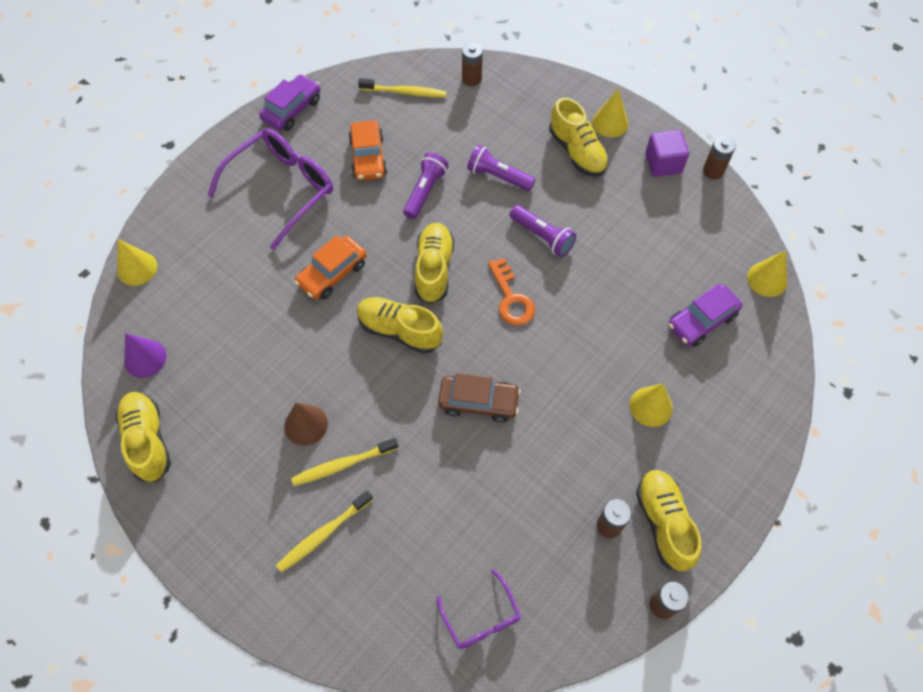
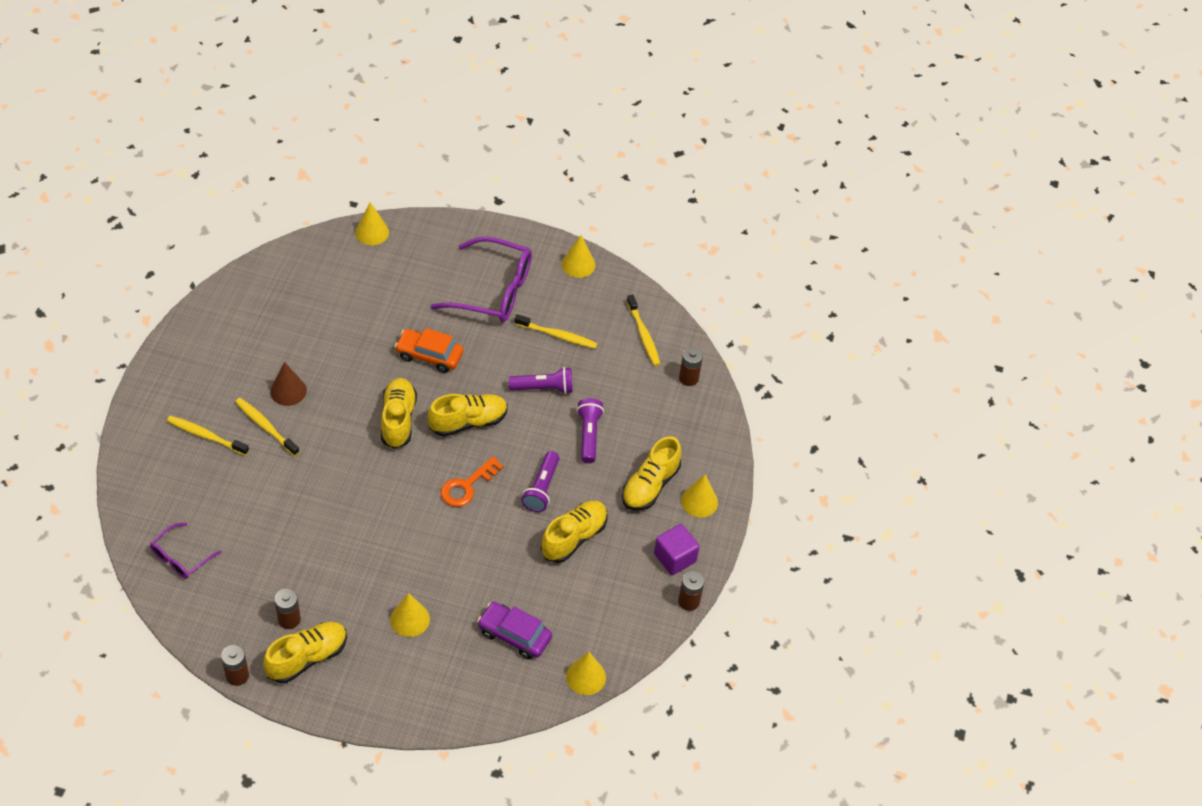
camera: 60 degrees right, 10 degrees down
yellow shoe [115,392,171,482] -> yellow shoe moved to [541,501,607,563]
purple cone [124,333,166,378] -> none
purple car [259,74,320,131] -> yellow cone [562,235,596,278]
orange car [348,121,387,181] -> yellow toothbrush [514,314,598,349]
brown car [438,373,521,422] -> none

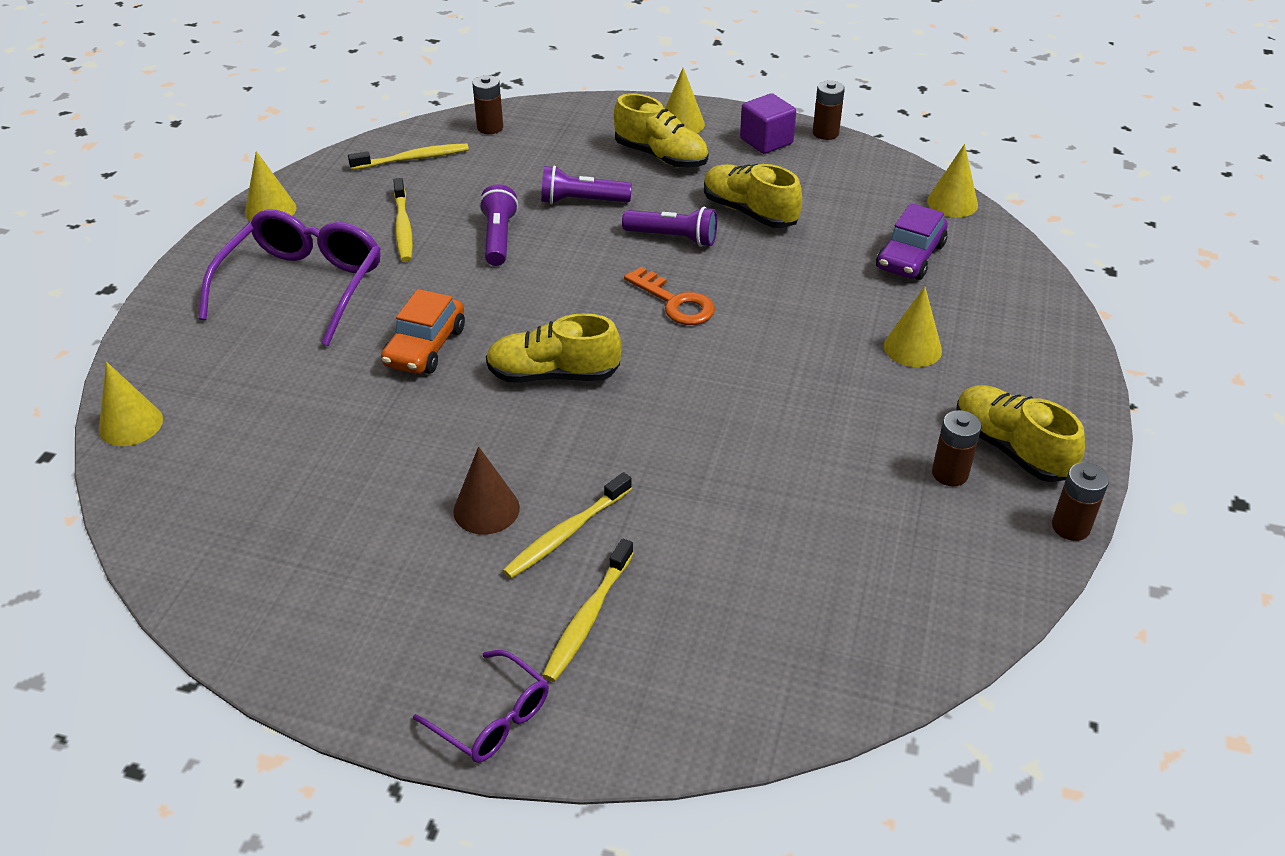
camera: 85 degrees left, 10 degrees down
purple glasses [150,523,222,579] -> purple glasses moved to [413,650,549,763]
yellow shoe [427,394,508,437] -> none
yellow toothbrush [514,314,598,349] -> yellow toothbrush turned 150 degrees clockwise [393,178,413,262]

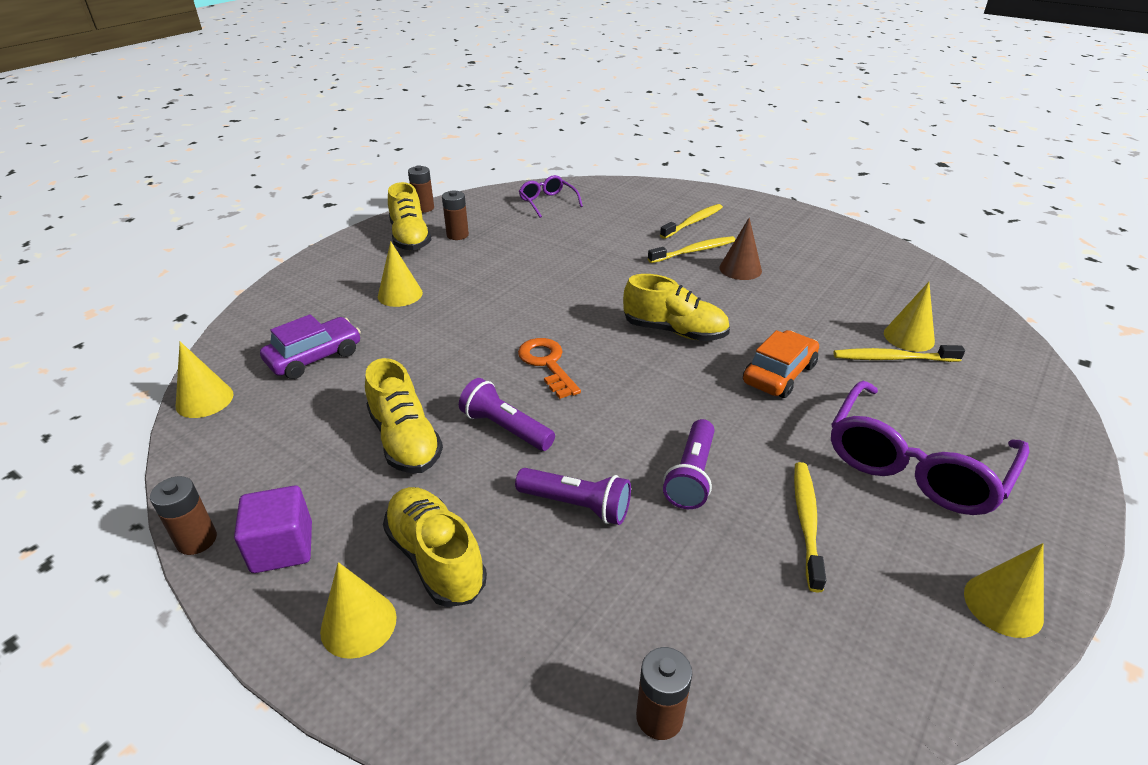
camera: 160 degrees left, 5 degrees down
yellow cone [99,362,163,446] -> yellow cone moved to [884,282,935,352]
yellow toothbrush [348,143,469,170] -> yellow toothbrush moved to [834,345,965,362]
purple glasses [413,650,549,763] -> purple glasses moved to [519,175,583,218]

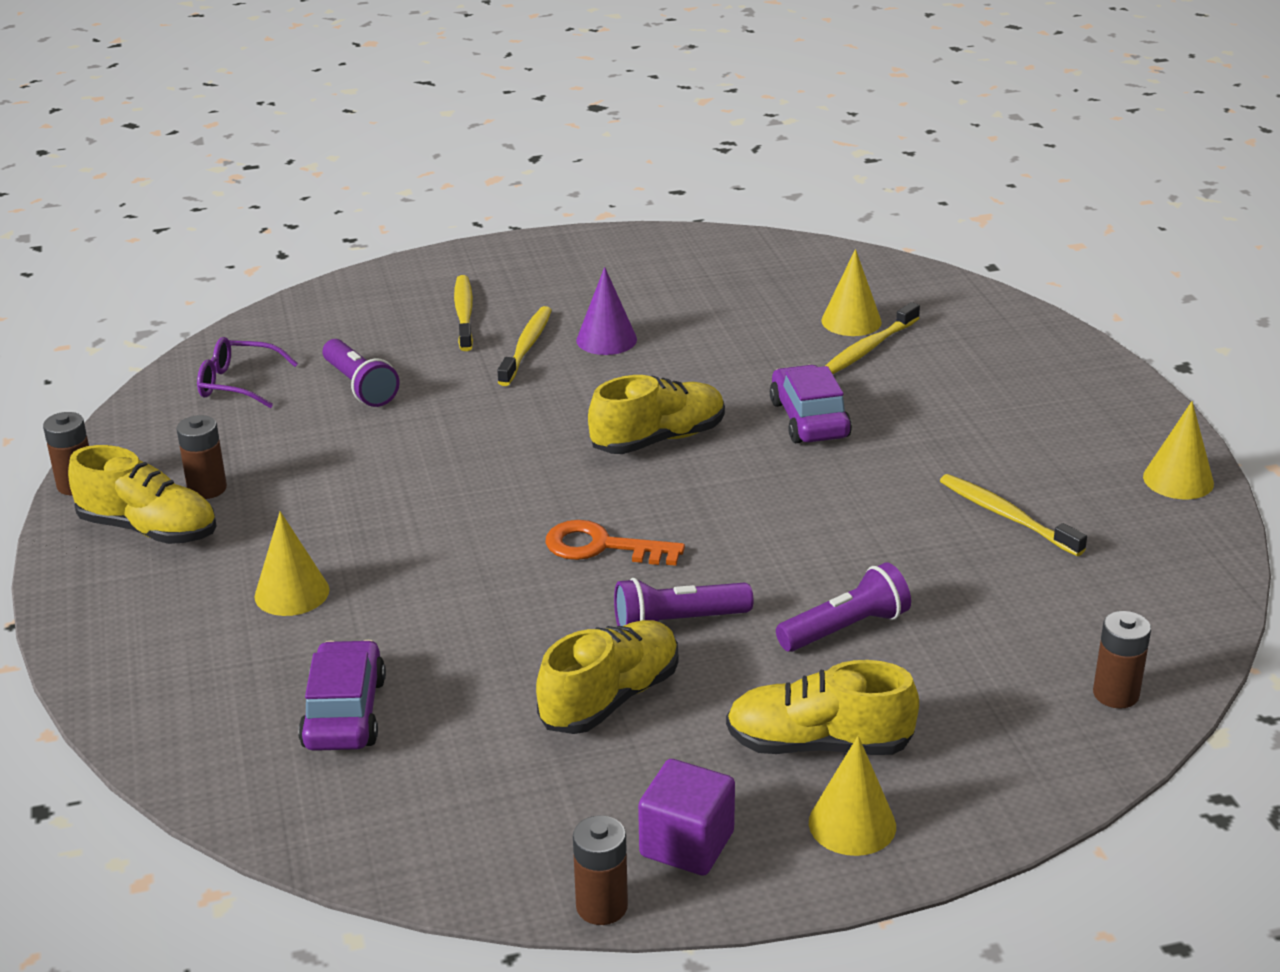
camera: 50 degrees left, 5 degrees down
yellow cone [176,342,234,418] -> none
yellow shoe [365,358,443,473] -> yellow shoe turned 60 degrees counterclockwise [536,620,678,734]
purple flashlight [663,419,715,509] -> purple flashlight moved to [322,339,400,407]
brown cone [719,218,762,280] -> purple cone [576,267,637,355]
orange car [743,330,819,398] -> purple car [770,365,852,443]
purple glasses [831,381,1030,515] -> none

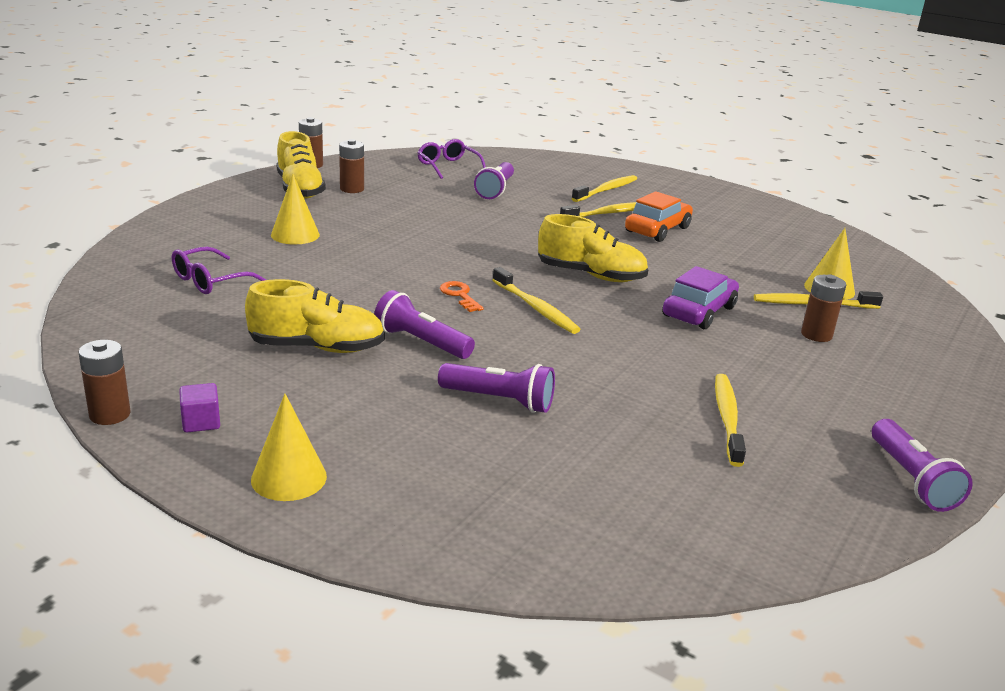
camera: 45 degrees right, 5 degrees down
purple car [298,640,386,751] -> purple glasses [172,247,266,294]
orange key [545,520,685,566] -> orange key [440,281,483,312], size x0.64
purple cone [576,267,637,355] -> orange car [625,191,693,242]
purple cube [638,759,735,876] -> purple cube [179,383,220,432], size x0.60
yellow shoe [726,660,919,755] -> none
brown battery [1093,611,1151,709] -> brown battery moved to [801,274,846,342]
yellow cone [1143,401,1214,499] -> purple flashlight [872,419,973,512]
none -> yellow toothbrush [492,267,581,334]

